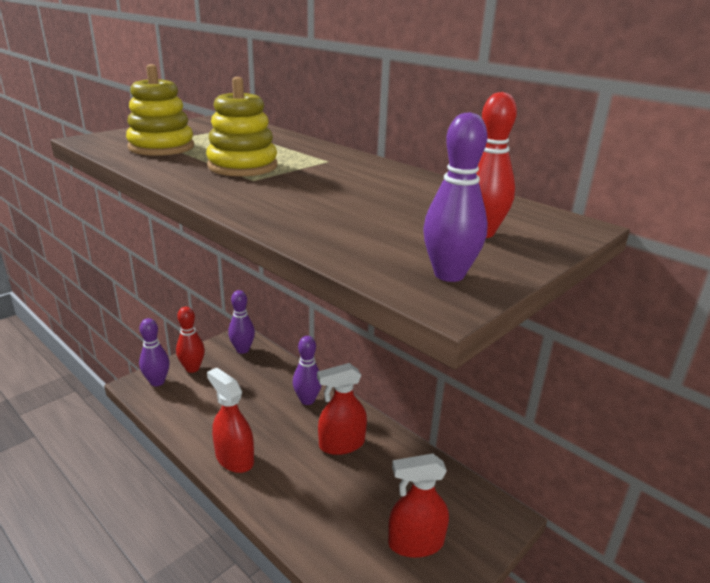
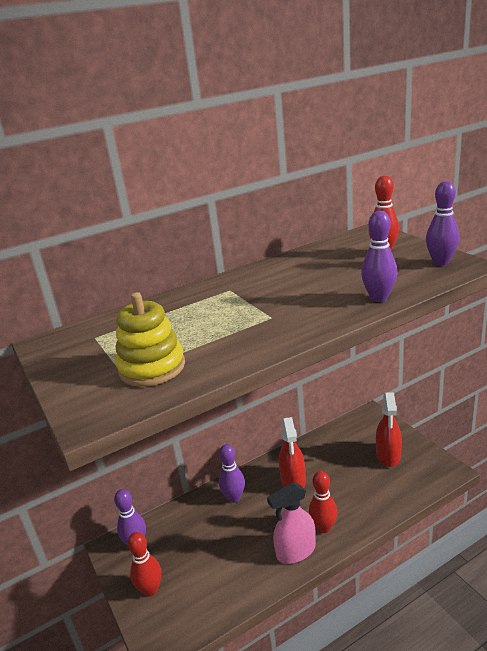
camera: 70 degrees left, 0 degrees up
purple bowling pin [139,318,170,386] -> purple bowling pin moved to [361,211,397,302]
yellow stacking toy [206,77,277,176] -> none
red spray bottle [207,368,254,473] -> pink spray bottle [267,482,316,564]
none -> red bowling pin [309,471,338,533]

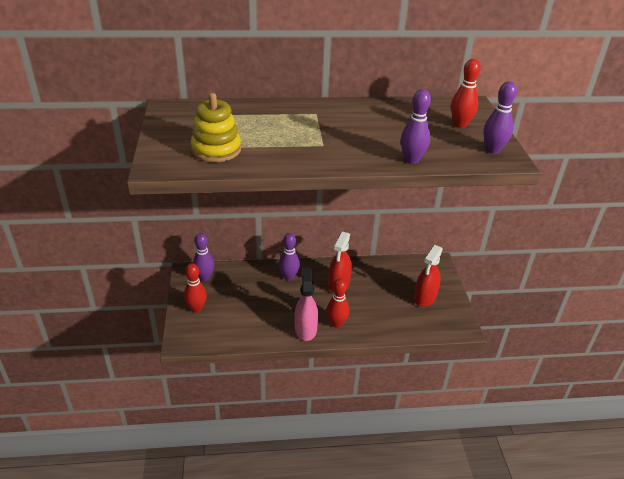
camera: 20 degrees right, 10 degrees up
pink spray bottle [267,482,316,564] -> pink spray bottle turned 90 degrees clockwise [295,268,318,341]

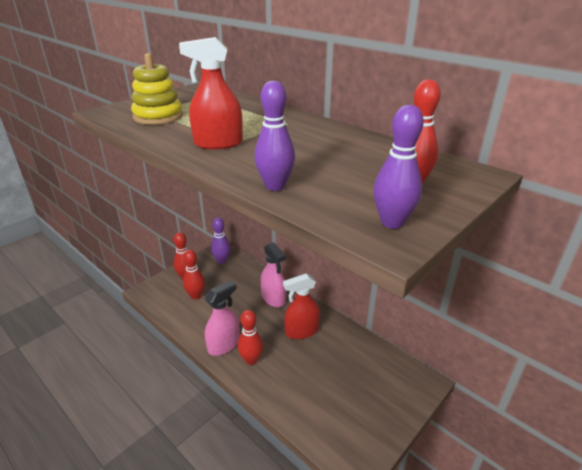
camera: 50 degrees right, 5 degrees down
purple bowling pin [279,233,300,281] -> pink spray bottle [261,242,286,307]
red spray bottle [414,245,443,307] -> red spray bottle moved to [179,37,243,150]
none -> red bowling pin [183,250,205,300]

